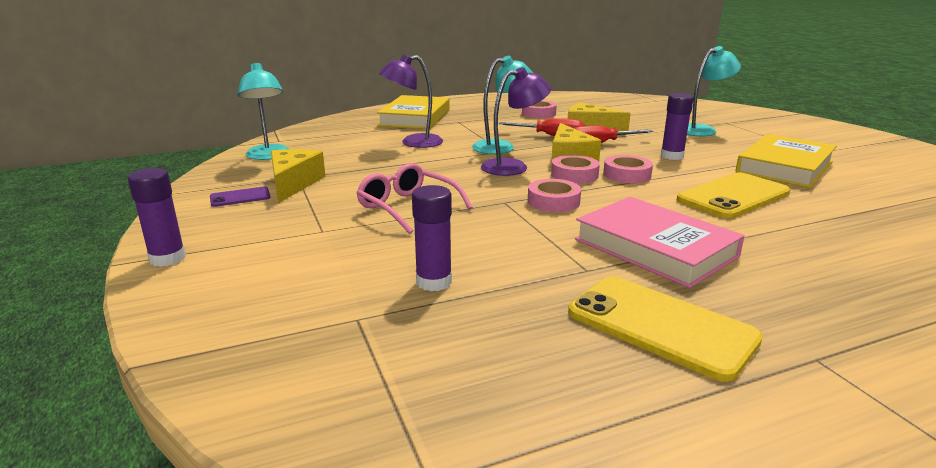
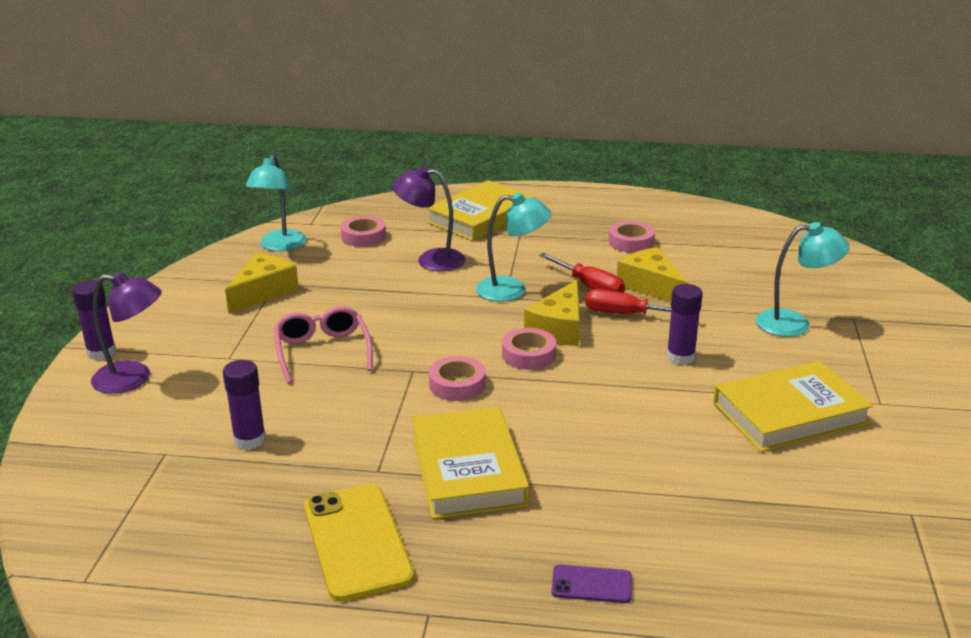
camera: 30 degrees right, 5 degrees up
purple phone [210,187,271,207] -> purple phone moved to [552,565,632,603]
purple lamp [481,67,551,176] -> purple lamp moved to [91,272,162,394]
pink book [575,197,745,288] -> yellow book [412,406,529,519]
pink tape [603,155,653,183] -> pink tape moved to [341,216,386,247]
yellow phone [677,172,790,219] -> none

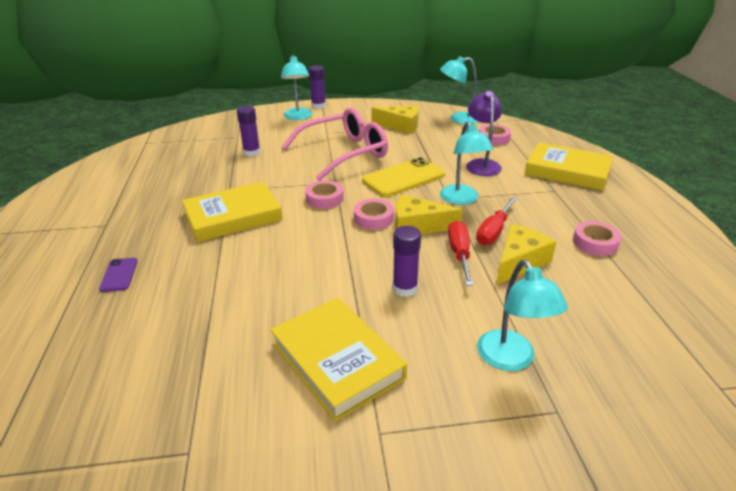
camera: 75 degrees right, 5 degrees up
purple lamp [91,272,162,394] -> turquoise lamp [281,55,312,120]
pink glasses [274,306,373,384] -> pink glasses [282,108,388,181], size x1.61
yellow phone [304,484,414,602] -> yellow phone moved to [362,157,445,197]

